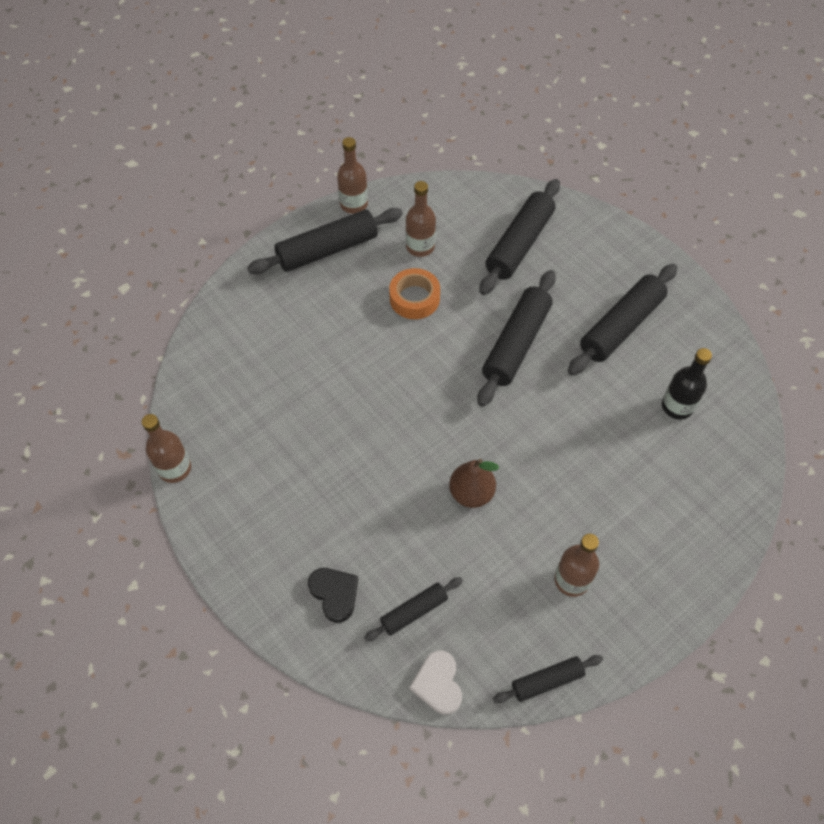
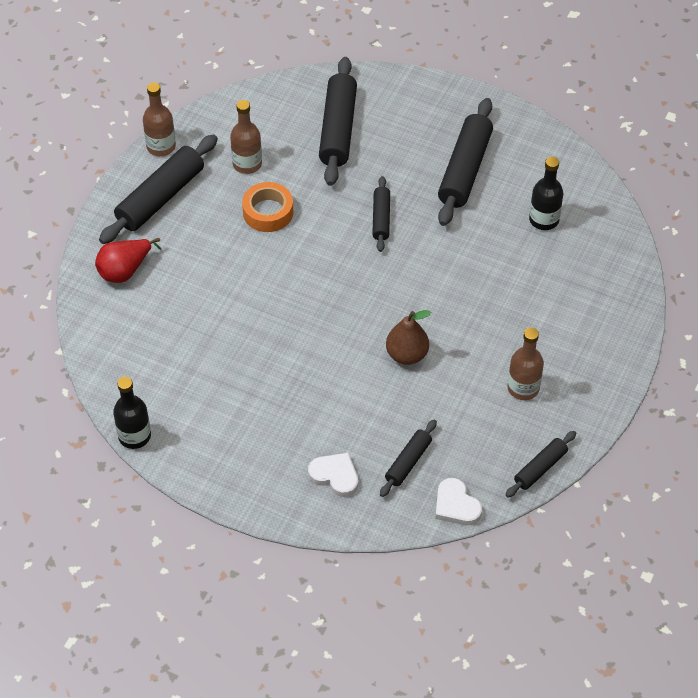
camera: 25 degrees left, 5 degrees down
brown bottle [142,414,191,483] -> black bottle [113,377,151,449]
black heart [308,568,358,623] -> white heart [308,453,358,497]
black rolling pin [477,270,556,407] -> black rolling pin [372,176,390,252], size x0.55
none -> red pear [95,238,161,283]

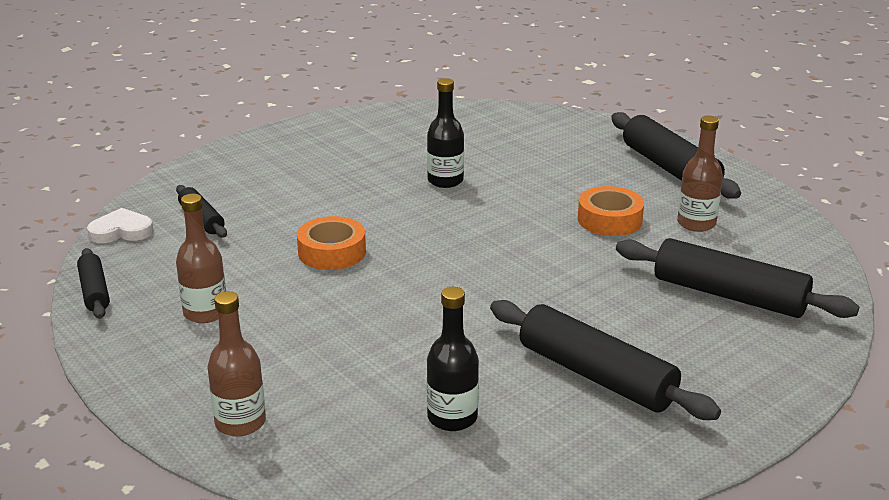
camera: 115 degrees right, 25 degrees down
red pear [95,238,161,283] -> none
black bottle [113,377,151,449] -> black bottle moved to [427,78,464,188]
brown bottle [143,82,176,156] -> brown bottle moved to [207,291,266,437]
white heart [308,453,358,497] -> none
black rolling pin [372,176,390,252] -> none
brown pear [386,310,431,365] -> orange tape [297,216,366,270]

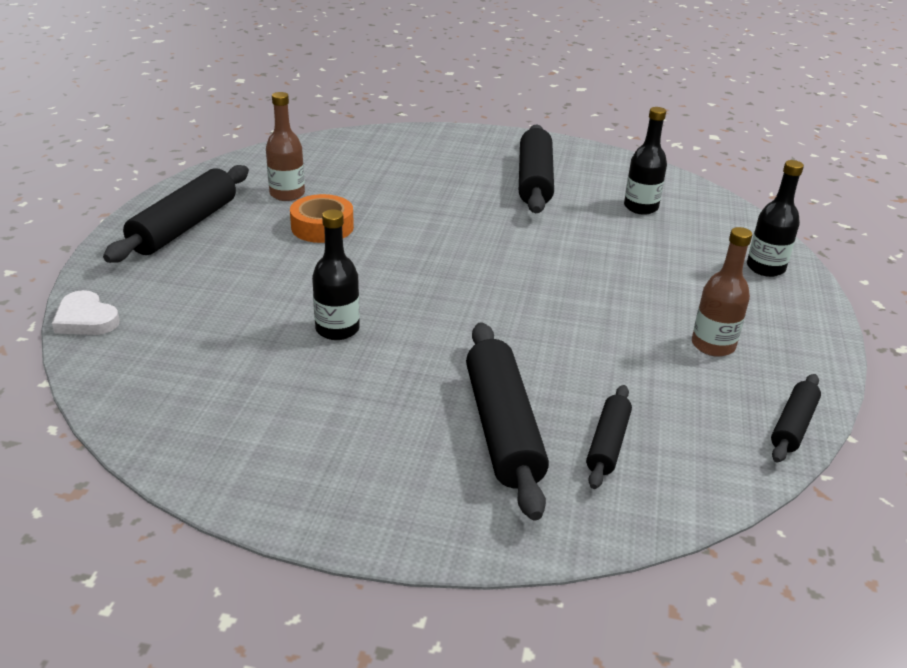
camera: 130 degrees left, 5 degrees up
white heart [87,208,153,243] -> white heart moved to [52,290,120,335]
brown bottle [207,291,266,437] -> black bottle [747,160,804,277]
orange tape [297,216,366,270] -> none
black rolling pin [616,238,859,318] -> black rolling pin moved to [466,322,549,521]

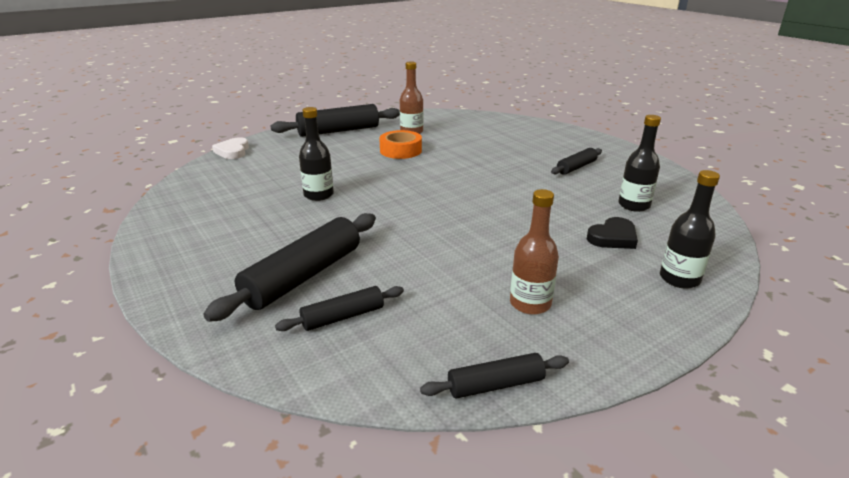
camera: 45 degrees right, 5 degrees down
black rolling pin [519,124,554,213] -> black rolling pin [551,148,602,175], size x0.55
none -> black heart [587,217,638,249]

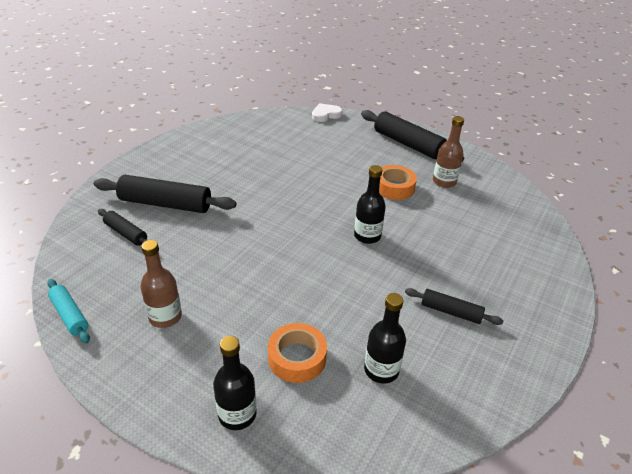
camera: 65 degrees right, 10 degrees up
black bottle [299,107,334,201] -> black bottle moved to [354,165,386,244]
black rolling pin [420,353,569,399] -> turquoise rolling pin [47,279,90,343]
black heart [587,217,638,249] -> orange tape [268,323,327,383]

